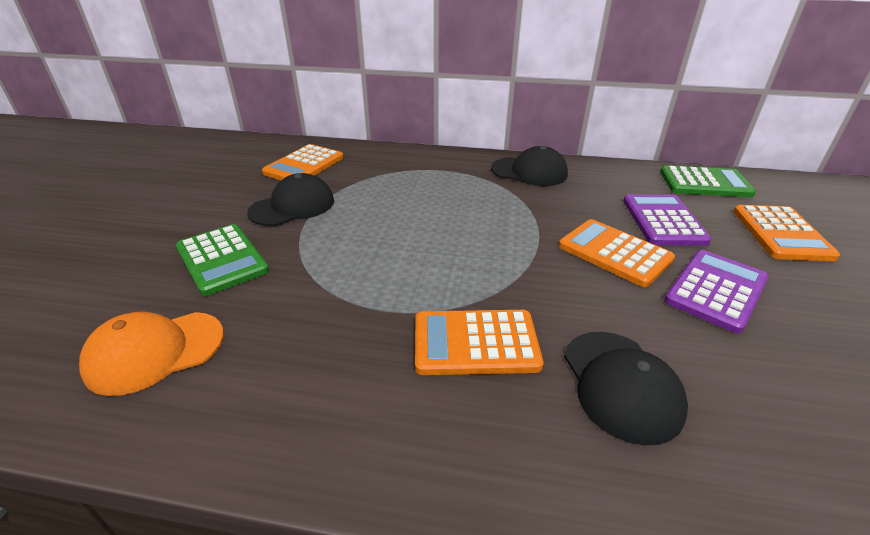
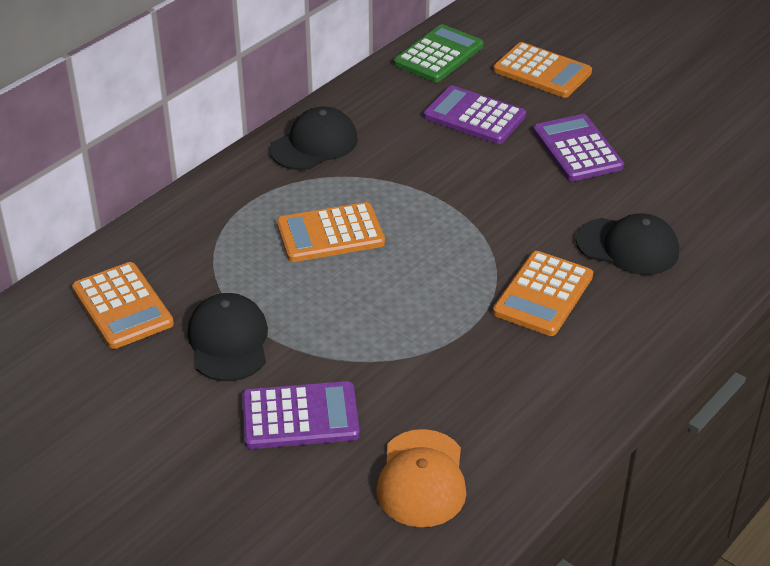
camera: 60 degrees left, 5 degrees up
green calculator [176,224,269,296] -> purple calculator [242,381,360,449]
orange calculator [559,219,675,287] -> orange calculator moved to [277,202,385,262]

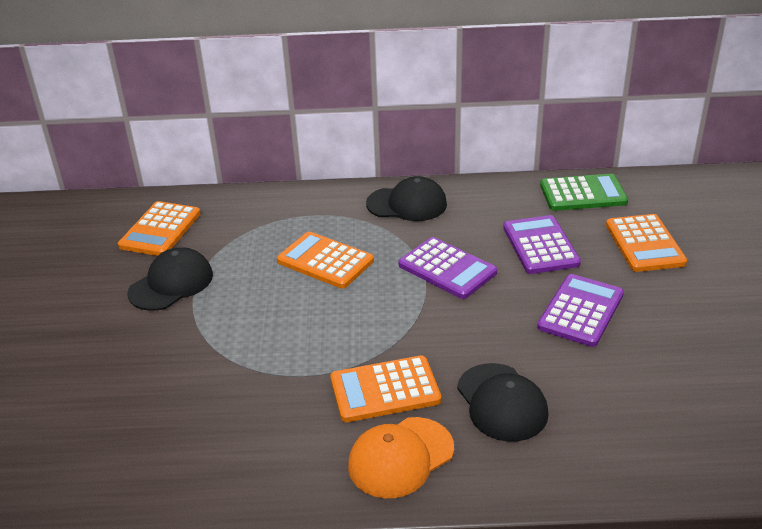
camera: 50 degrees right, 5 degrees down
purple calculator [242,381,360,449] -> purple calculator moved to [398,237,497,299]
orange cap [376,429,467,527] -> orange cap moved to [348,417,454,498]

